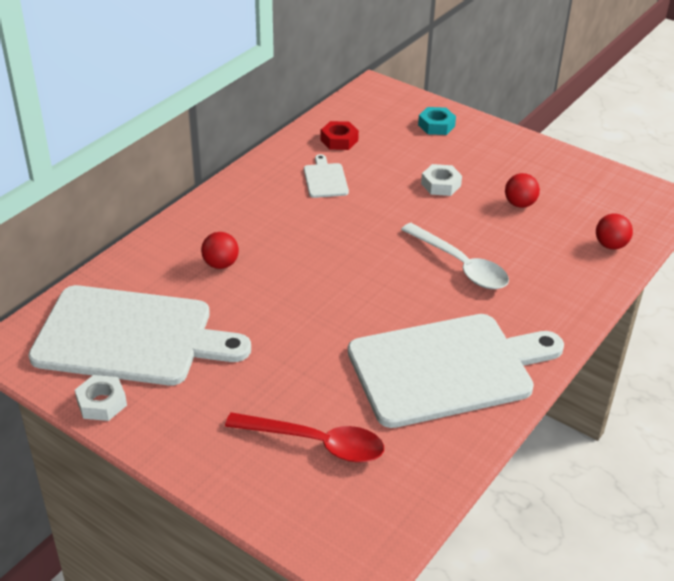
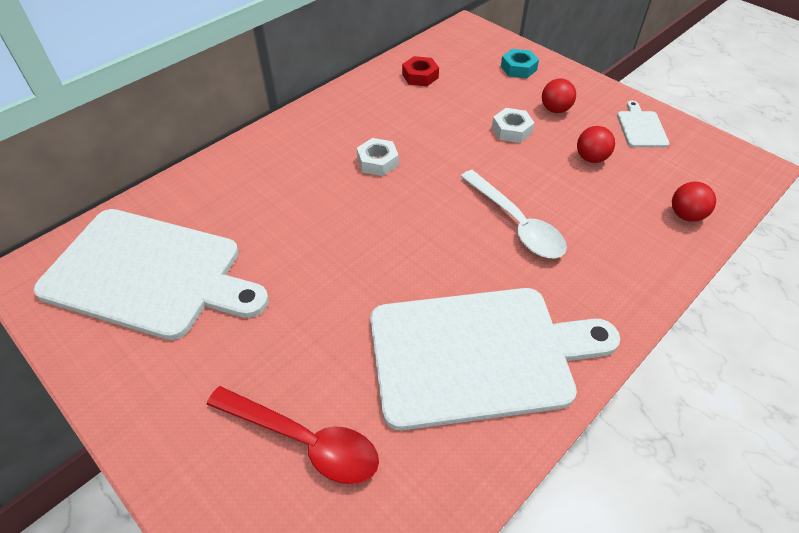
camera: 10 degrees right, 10 degrees up
white nut [75,375,127,421] -> white nut moved to [357,138,399,176]
red ball [201,232,239,269] -> red ball moved to [542,79,576,113]
white cutting board [304,154,349,198] -> white cutting board moved to [617,101,669,147]

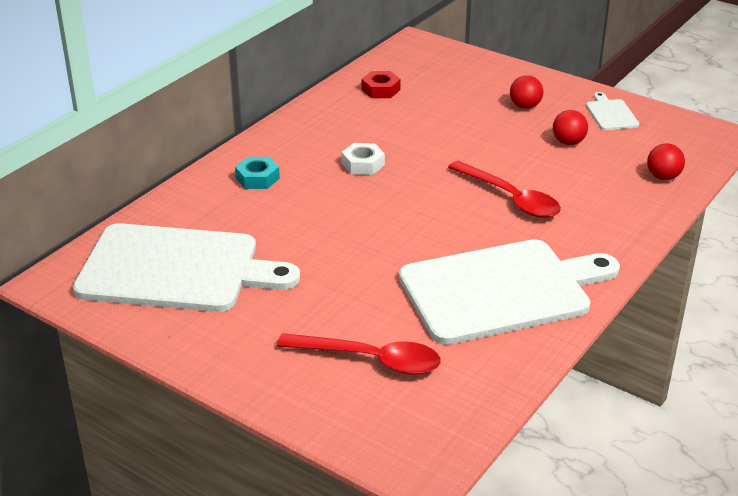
camera: 10 degrees left, 15 degrees down
white spoon [460,170,567,258] -> red spoon [448,161,561,218]
white nut [492,108,534,143] -> none
turquoise nut [501,49,539,78] -> turquoise nut moved to [235,157,280,189]

